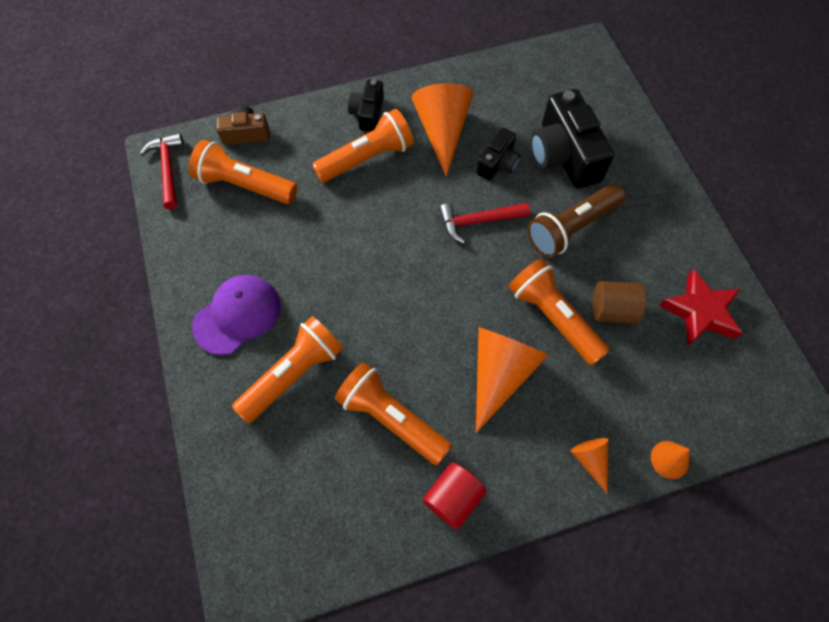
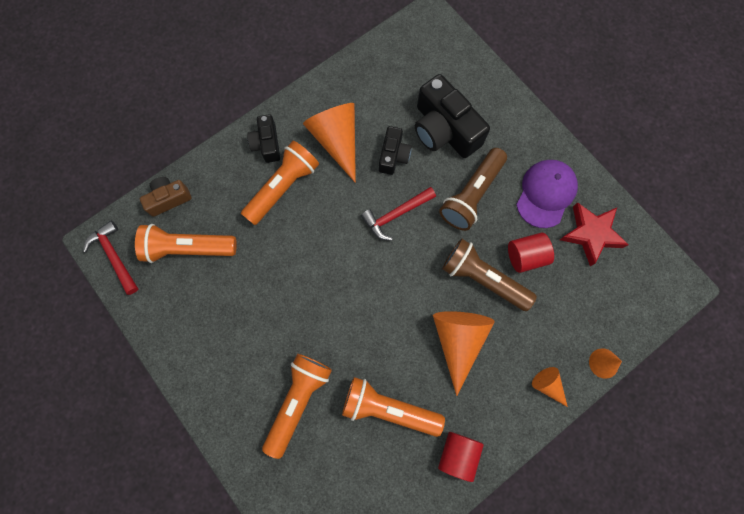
camera: 20 degrees left, 10 degrees up
purple cap [192,275,281,355] -> purple cap moved to [516,160,578,228]
orange flashlight [509,258,610,365] -> brown flashlight [442,239,537,311]
brown cylinder [593,281,646,324] -> red cylinder [508,232,554,273]

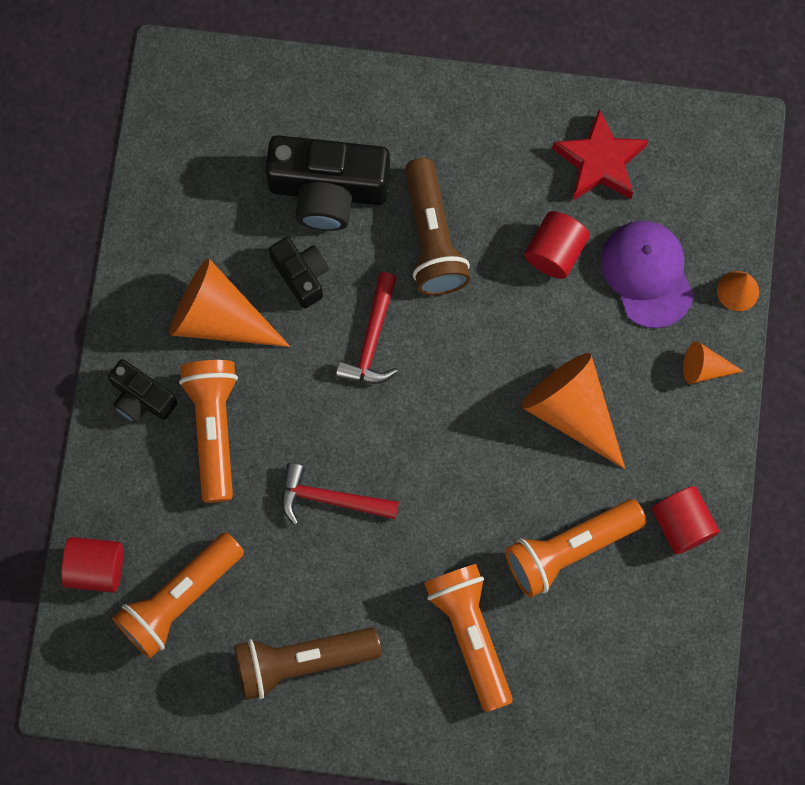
camera: 45 degrees left, 0 degrees up
red hammer [83,221,138,295] -> red hammer moved to [281,463,399,525]
brown camera [140,177,192,217] -> red cylinder [61,537,123,592]
brown flashlight [442,239,537,311] -> brown flashlight moved to [234,627,382,700]
purple cap [516,160,578,228] -> purple cap moved to [601,221,694,328]

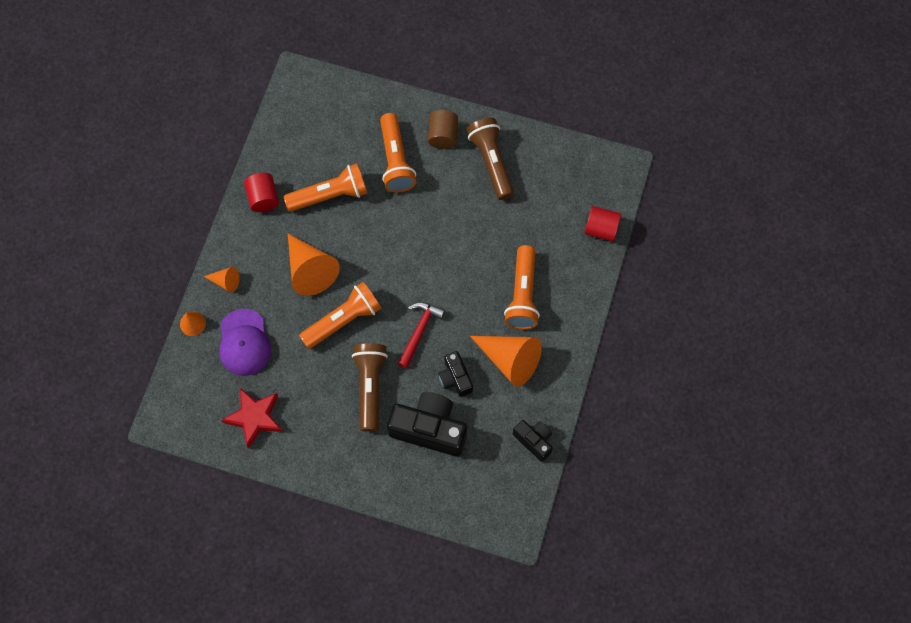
camera: 170 degrees left, 5 degrees down
black camera [108,359,177,423] -> black camera moved to [513,420,553,462]
orange flashlight [112,532,244,659] -> orange flashlight moved to [299,282,382,349]
brown flashlight [234,627,382,700] -> brown flashlight turned 105 degrees counterclockwise [466,118,514,200]
red hammer [281,463,399,525] -> none
red cylinder [524,211,590,279] -> none
none -> brown cylinder [428,110,458,149]

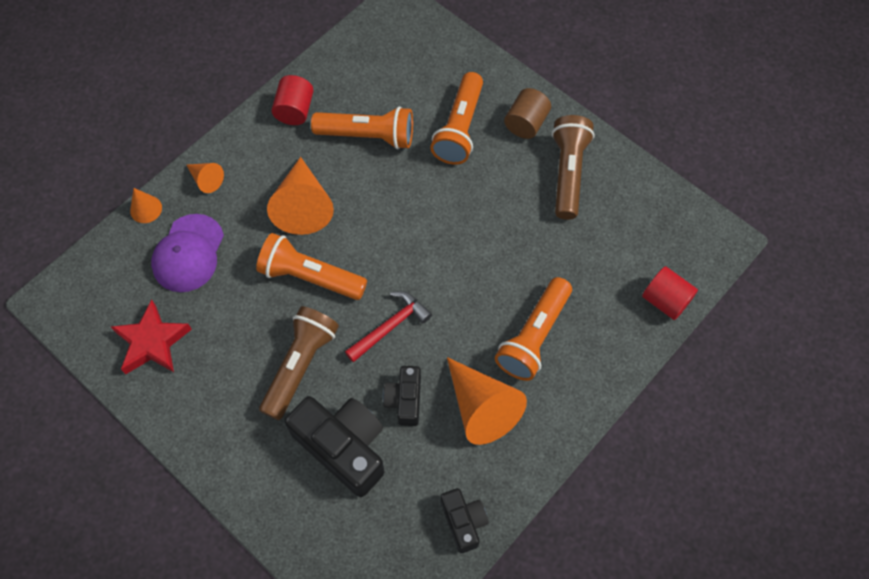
camera: 25 degrees right, 5 degrees down
orange flashlight [299,282,382,349] -> orange flashlight turned 150 degrees counterclockwise [256,233,367,300]

